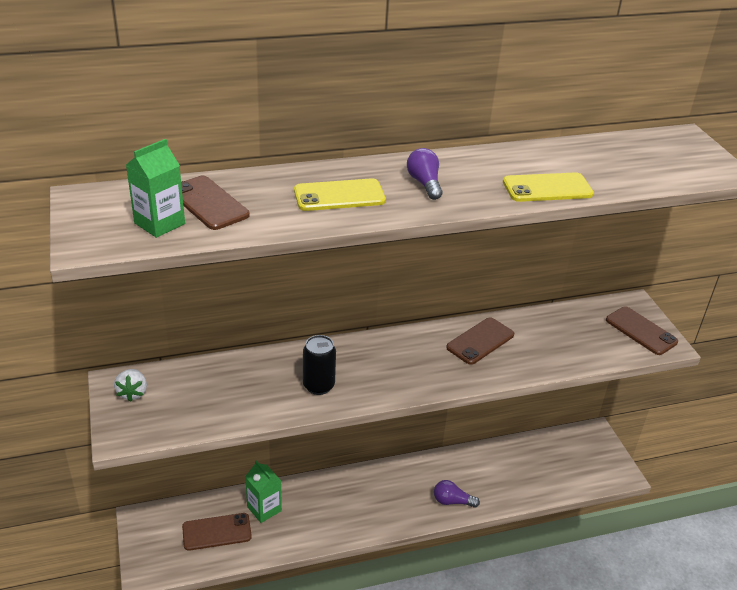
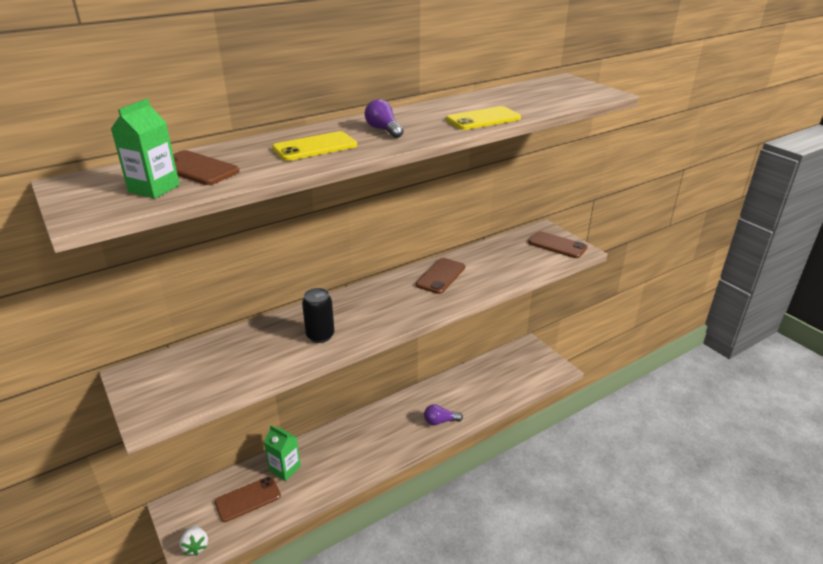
camera: 15 degrees left, 5 degrees down
white strawberry [114,369,147,402] -> white strawberry moved to [179,526,208,556]

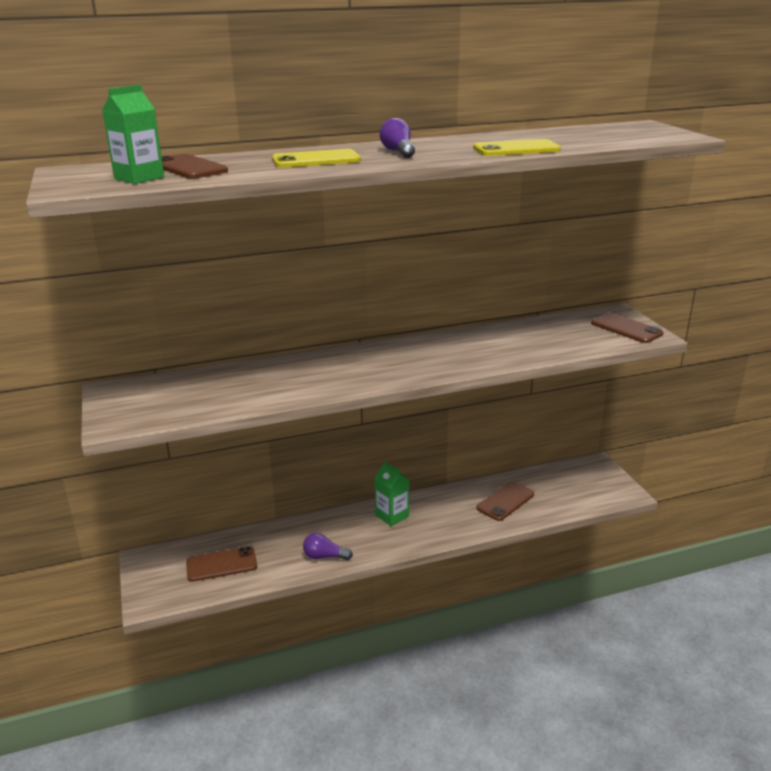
camera: 15 degrees right, 5 degrees down
white strawberry [179,526,208,556] -> none
green carton [264,425,301,481] -> green carton moved to [374,461,409,526]
black can [302,288,335,343] -> none
brown phone [416,258,465,294] -> brown phone moved to [476,481,534,521]
purple light bulb [424,404,463,425] -> purple light bulb moved to [303,533,353,560]

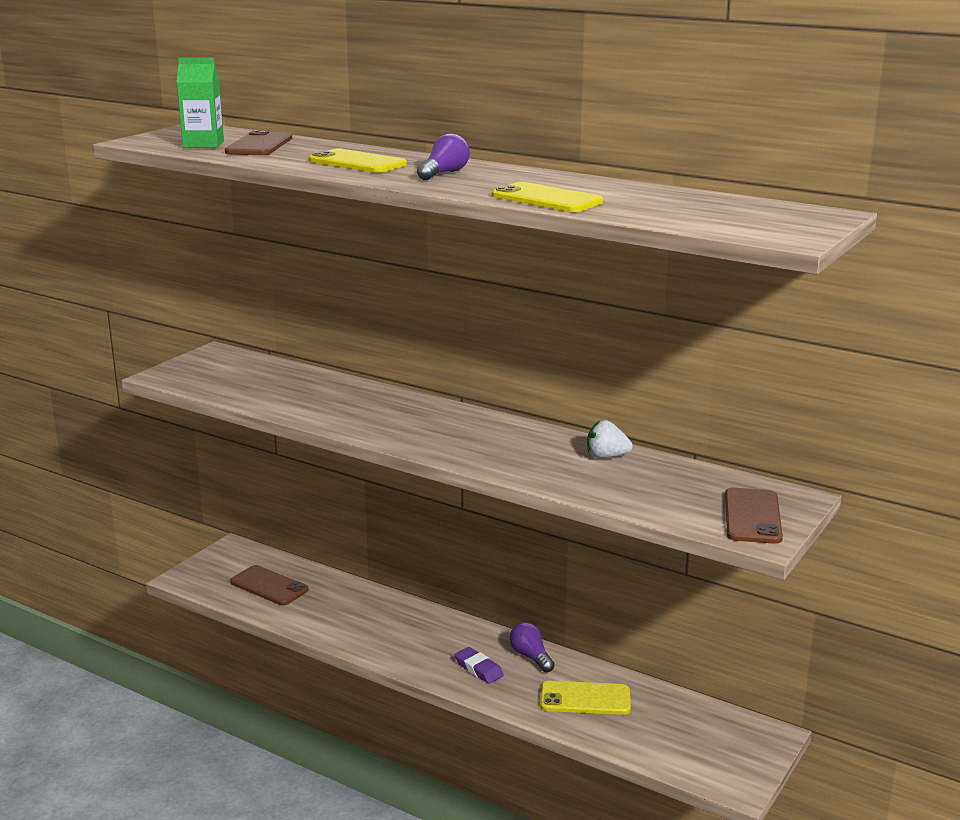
camera: 50 degrees right, 5 degrees down
purple light bulb [303,533,353,560] -> purple light bulb moved to [510,622,555,673]
green carton [374,461,409,526] -> none
brown phone [476,481,534,521] -> yellow phone [540,681,631,715]
none -> purple eraser [455,647,504,684]
none -> white strawberry [587,420,633,458]

